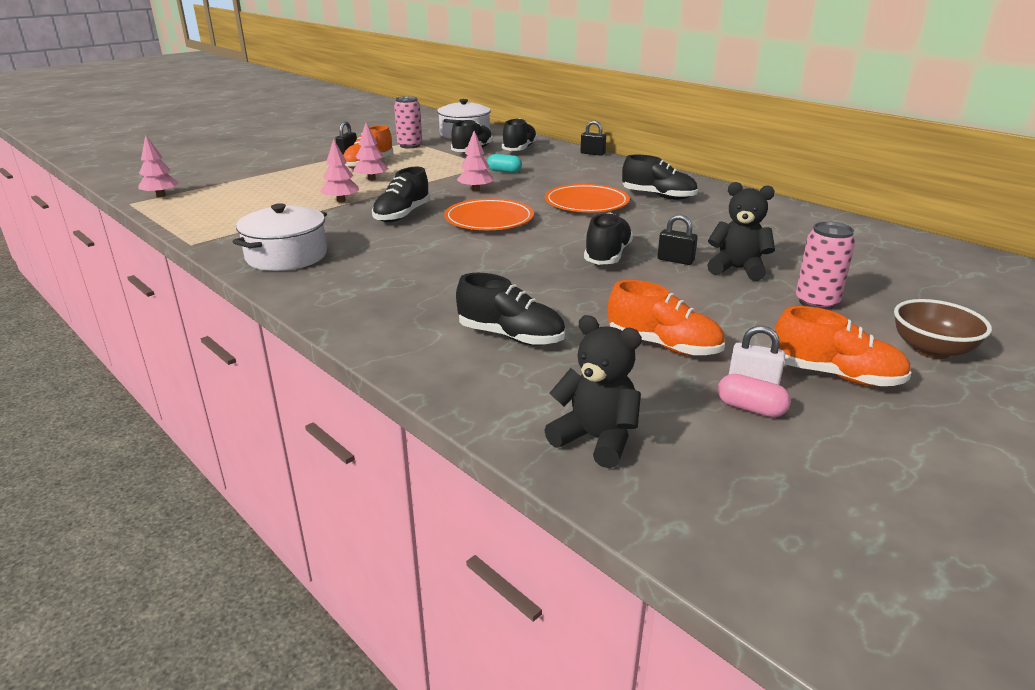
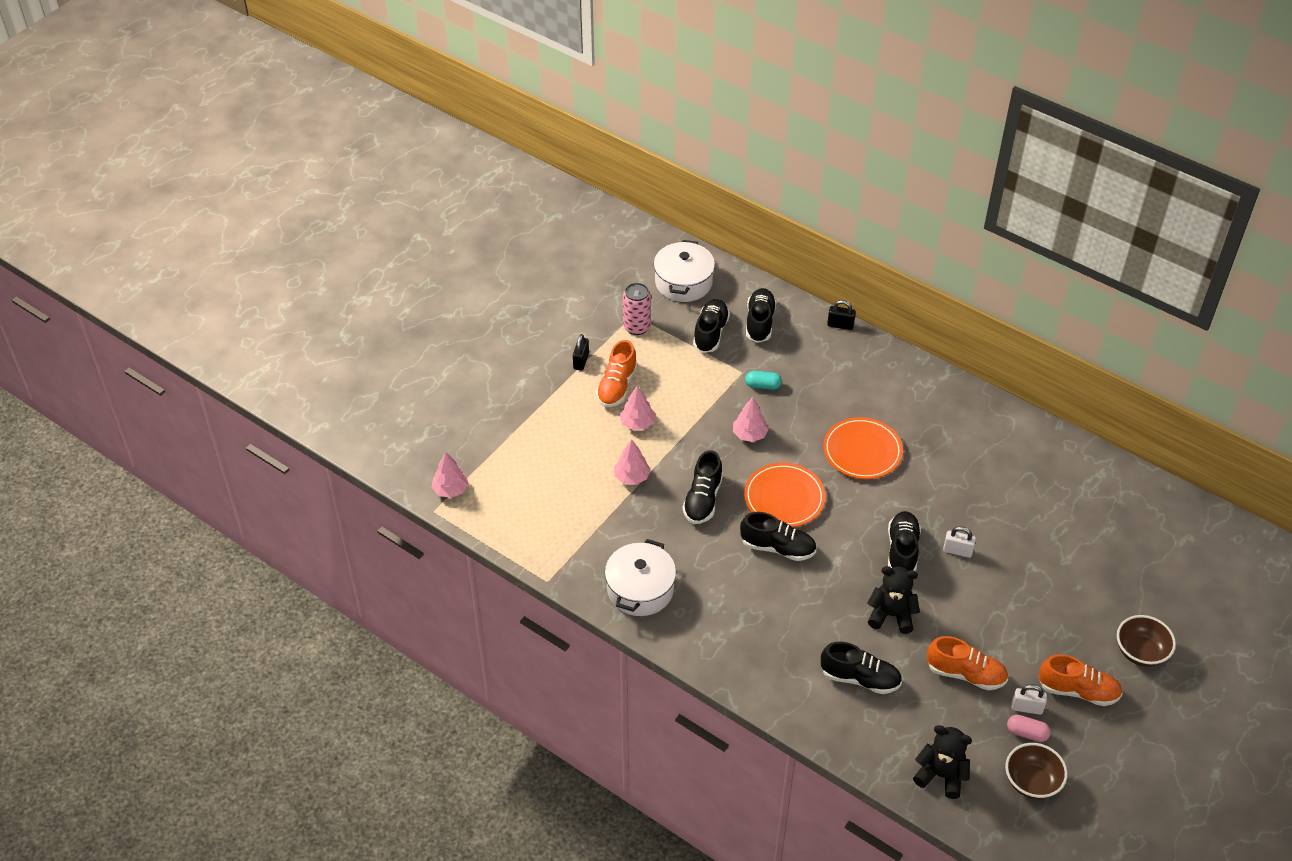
camera: 10 degrees left, 20 degrees up
black shoe [622,155,698,200] -> black shoe moved to [740,512,816,561]
black padlock [657,215,698,265] -> white padlock [943,526,976,558]
black teddy bear [707,182,775,281] -> black teddy bear moved to [867,566,920,634]
pink can [796,222,855,310] -> none
none -> brown bowl [1005,743,1068,799]

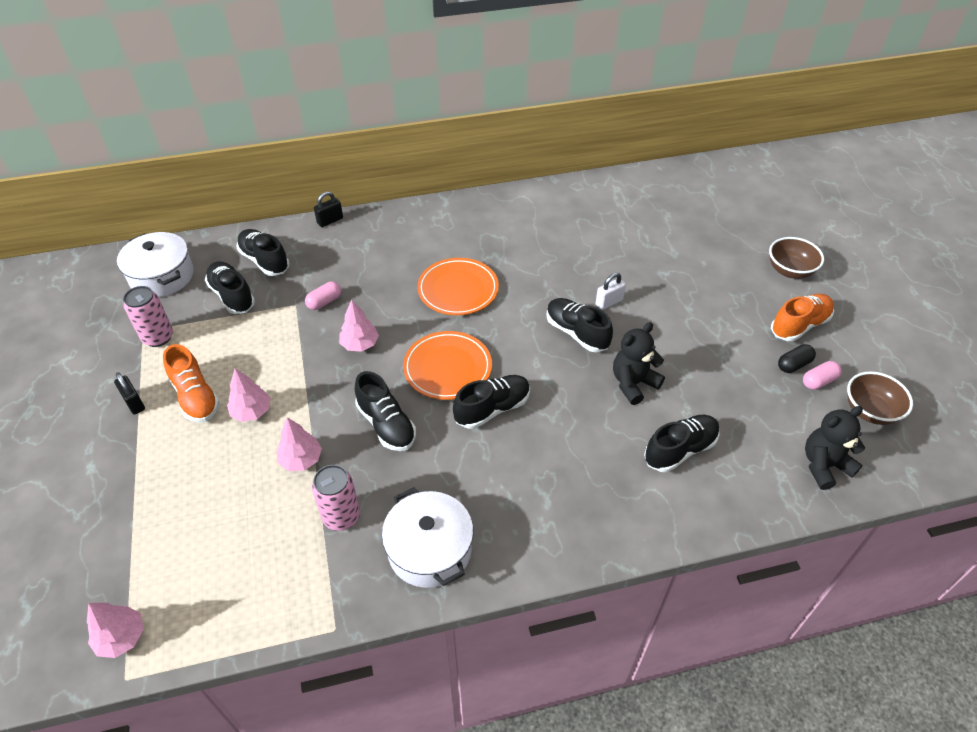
camera: 50 degrees left, 0 degrees up
turquoise capsule [745,371,782,390] -> pink capsule [305,281,341,310]
orange shoe [927,636,1008,690] -> none
white padlock [1012,685,1047,715] -> black capsule [778,344,816,373]
none -> pink can [312,465,360,531]

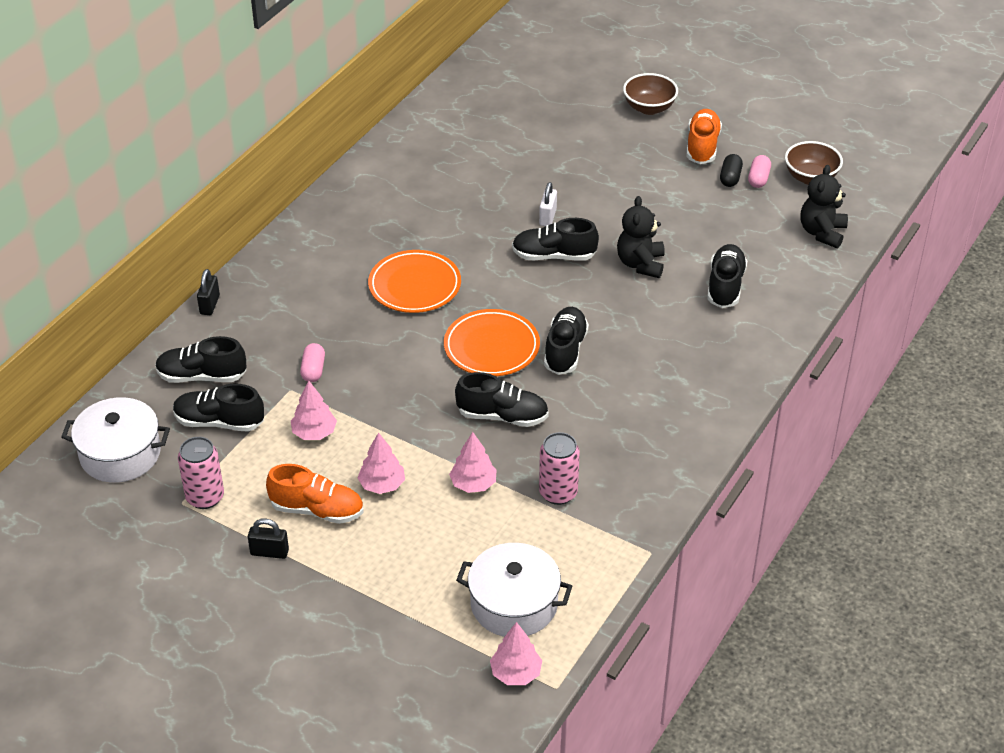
camera: 45 degrees left, 5 degrees down
pink tree [339,299,379,352] -> pink tree moved to [291,381,337,440]
white pot [382,487,474,588] -> white pot moved to [456,543,572,637]

